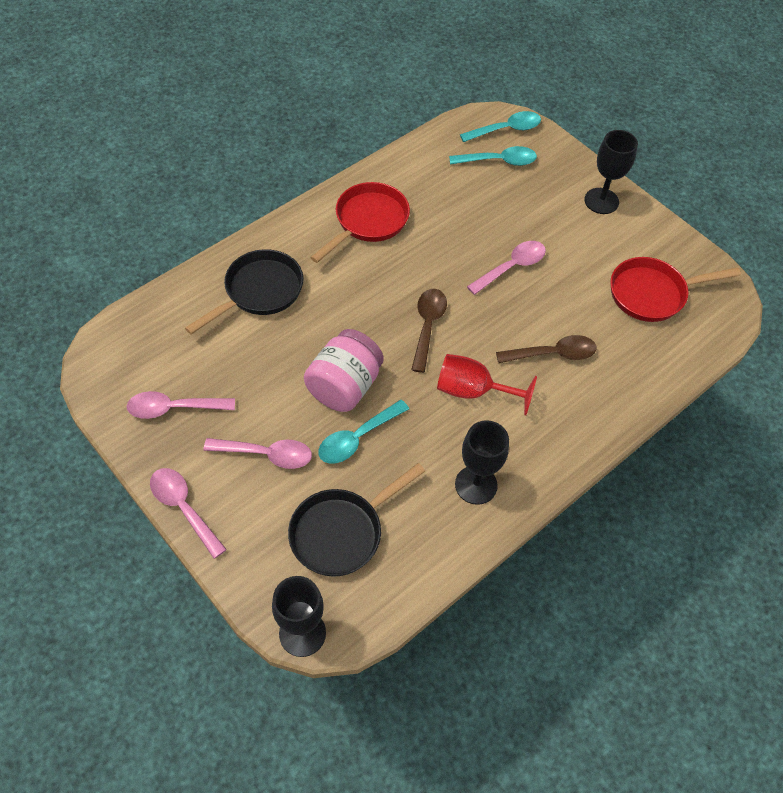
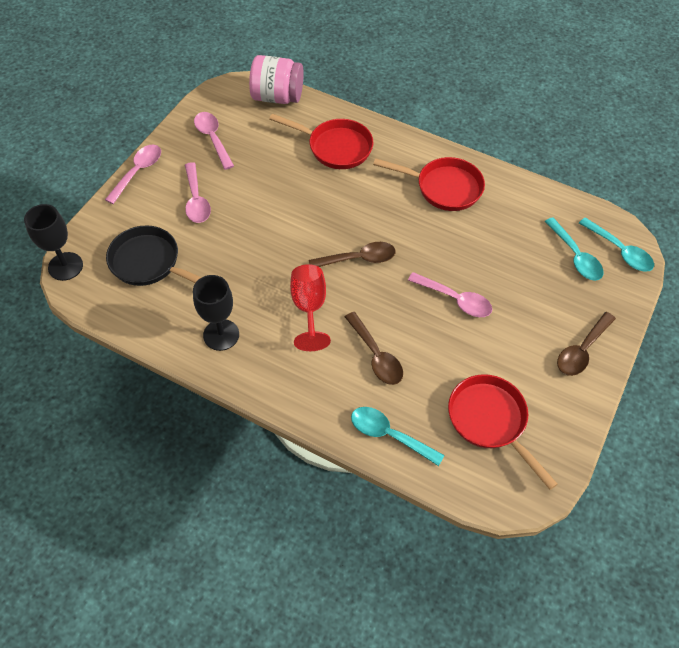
camera: 70 degrees right, 0 degrees up
black pan [185,249,304,334] -> red pan [269,113,373,169]
pink jar [304,329,384,412] -> pink jar moved to [249,55,304,104]
turquoise spoon [318,400,409,464] -> turquoise spoon moved to [351,407,444,466]
black goblet [584,130,638,214] -> brown spoon [557,312,616,376]

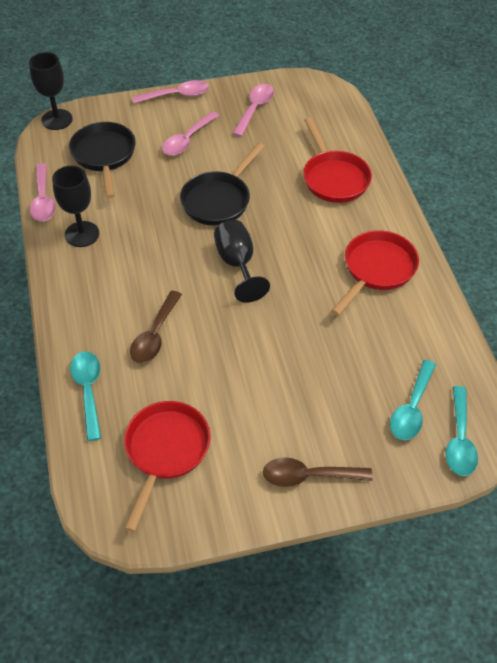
camera: 50 degrees right, 5 degrees down
pink jar [249,55,304,104] -> none
red goblet [290,264,331,351] -> none
brown spoon [309,242,396,267] -> black goblet [214,220,270,303]
red pan [373,157,485,211] -> red pan turned 120 degrees counterclockwise [331,230,419,316]
pink spoon [408,272,492,317] -> pink spoon moved to [30,163,56,221]
none -> black pan [180,143,265,226]

